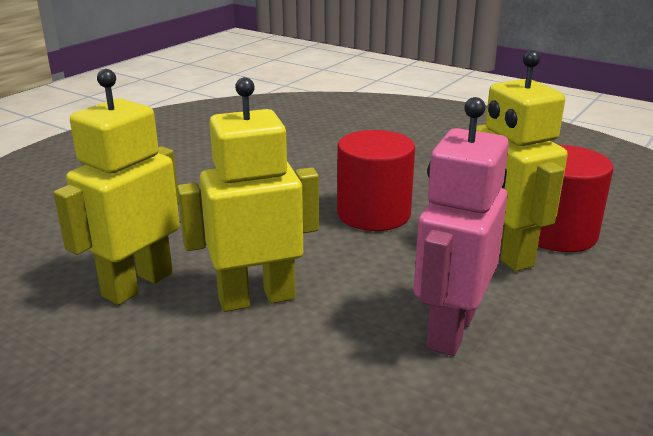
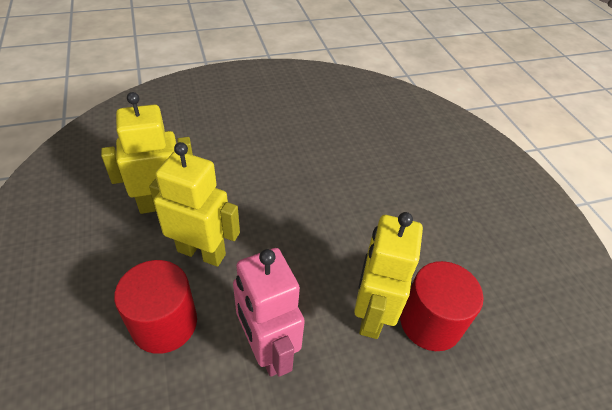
camera: 35 degrees right, 20 degrees up
red cylinder [337,130,415,231] -> red cylinder moved to [114,260,197,354]
pink robot [414,97,509,356] -> pink robot turned 90 degrees counterclockwise [233,248,305,377]

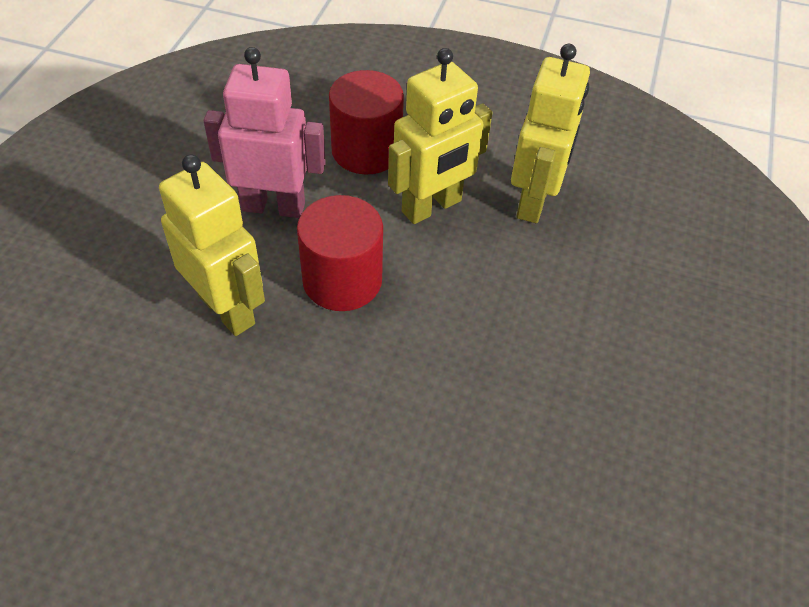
camera: 125 degrees right, 5 degrees up
red cylinder [400,261,484,351] -> red cylinder moved to [297,195,383,311]

